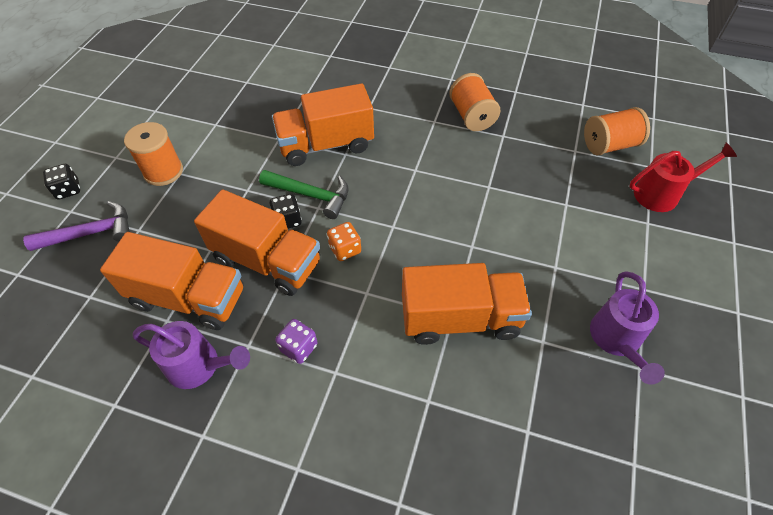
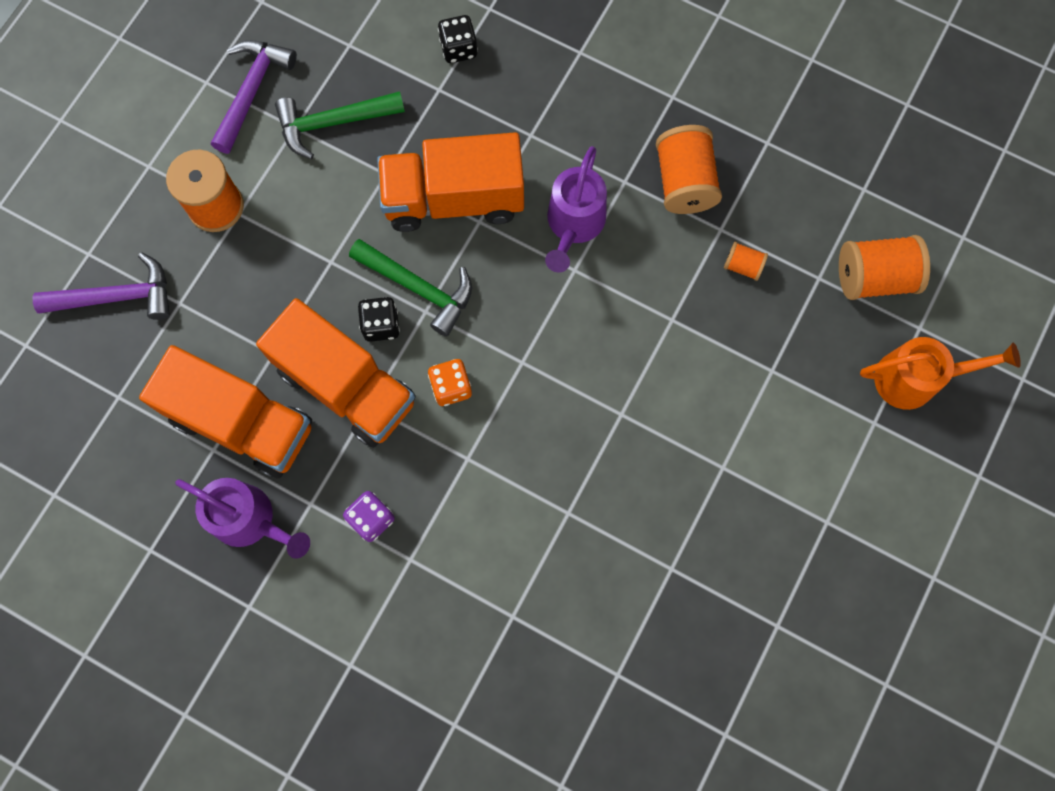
camera: 10 degrees right, 20 degrees up
black dice [43,164,80,200] -> black dice moved to [438,15,478,63]
orange truck [402,263,532,345] -> none
purple watering can [590,271,665,385] -> purple watering can moved to [545,146,607,273]
red watering can [629,142,737,212] -> orange watering can [860,337,1021,410]
none -> purple hammer [211,40,297,154]
none -> green hammer [275,91,405,159]
none -> orange spool [724,242,768,281]

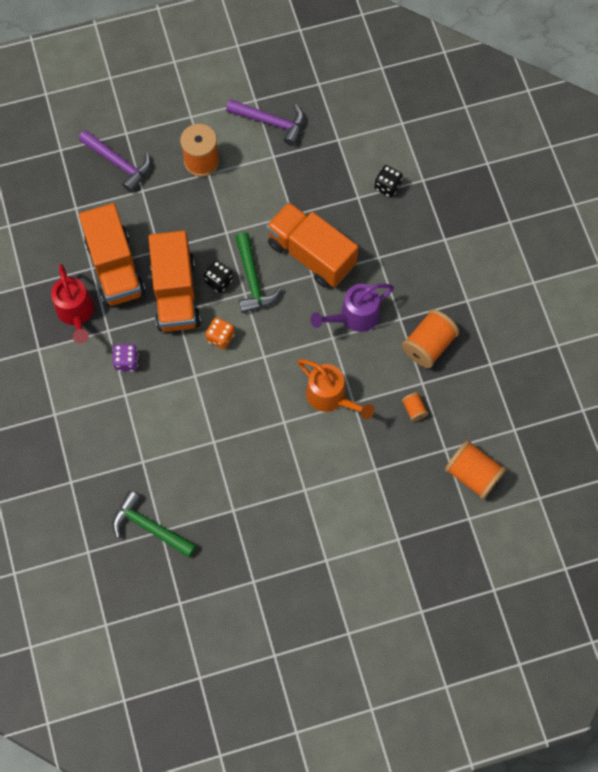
camera: 45 degrees right, 5 degrees down
purple watering can [175,478,310,559] -> red watering can [51,264,94,343]
purple hammer [211,40,297,154] -> purple hammer turned 45 degrees clockwise [226,99,304,146]
green hammer [275,91,405,159] -> green hammer moved to [112,490,196,558]
orange watering can [860,337,1021,410] -> orange watering can moved to [297,359,374,420]

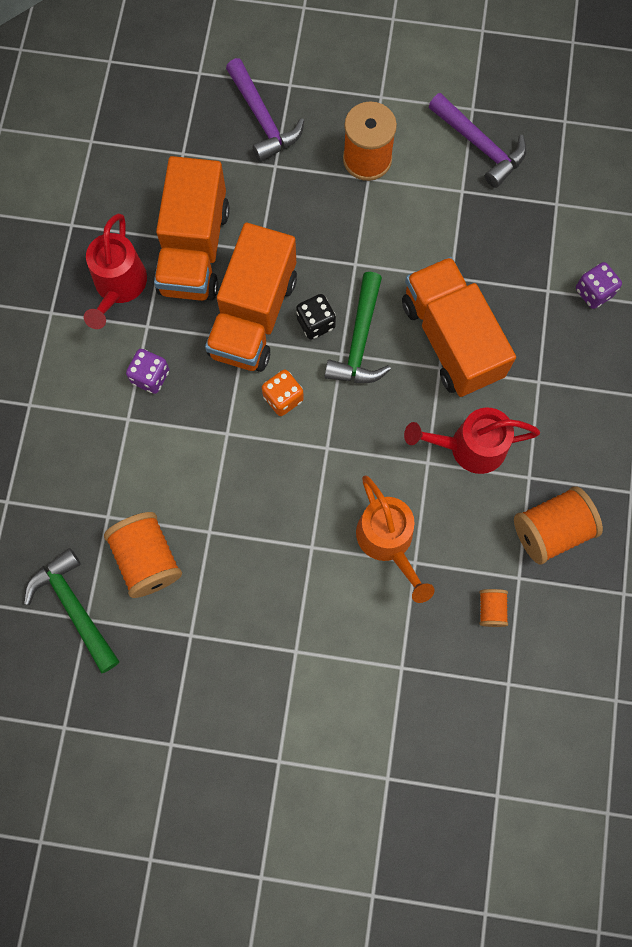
camera: 25 degrees right, 5 degrees up
purple watering can [311,283,394,332] -> red watering can [404,407,540,474]
black dice [374,165,403,197] -> purple dice [576,262,622,309]
orange spool [445,440,506,499] -> orange spool moved to [104,512,182,598]

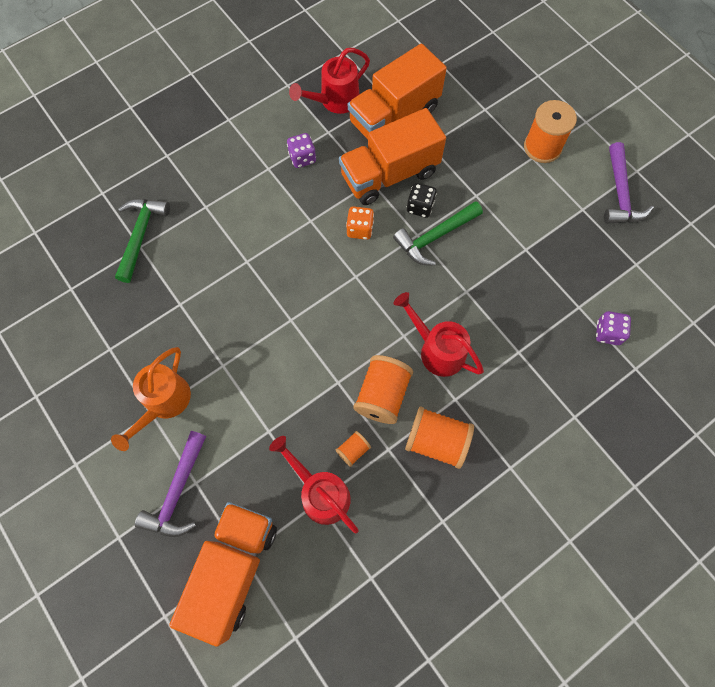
camera: 45 degrees right, 5 degrees down
orange spool [104,512,182,598] -> orange spool moved to [353,355,413,424]
purple hammer [226,58,304,162] -> purple hammer moved to [135,431,206,537]
orange watering can [356,475,435,603] -> orange watering can moved to [111,347,191,451]
orange truck [402,257,516,397] -> orange truck moved to [169,502,277,647]
none -> red watering can [269,436,359,533]

